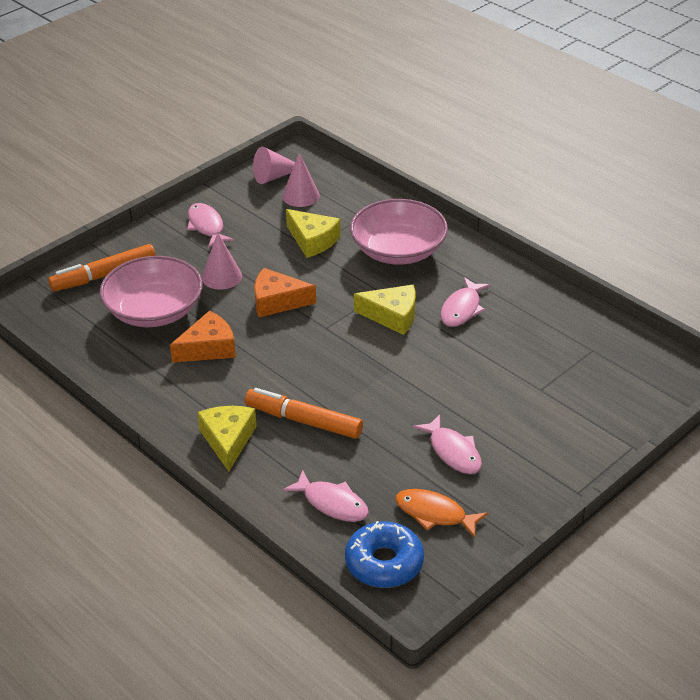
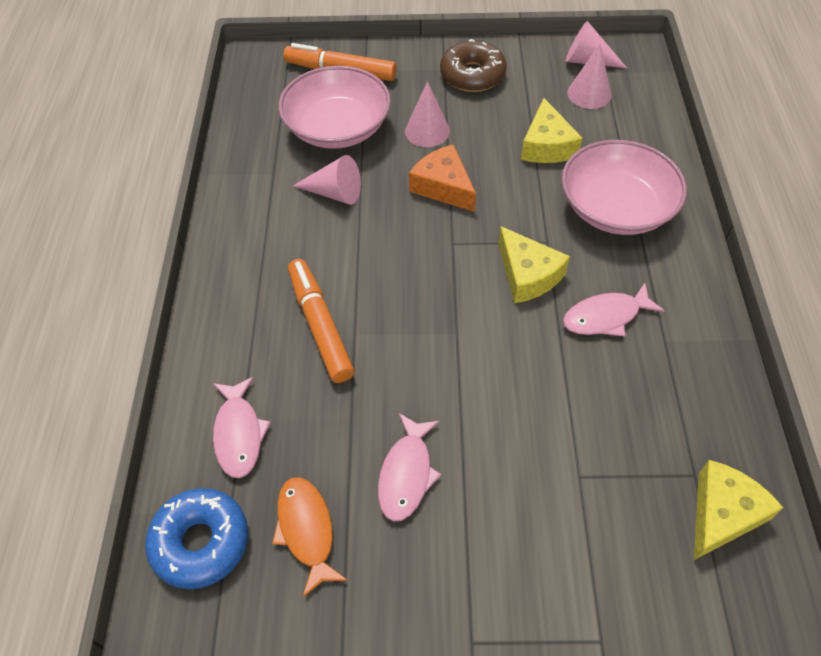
camera: 45 degrees right, 15 degrees up
orange cheese [170,310,236,363] -> pink cone [293,155,361,205]
pink fish [187,203,234,248] -> brown donut [440,39,507,92]
yellow cheese [197,406,257,472] -> yellow cheese moved to [694,460,783,560]

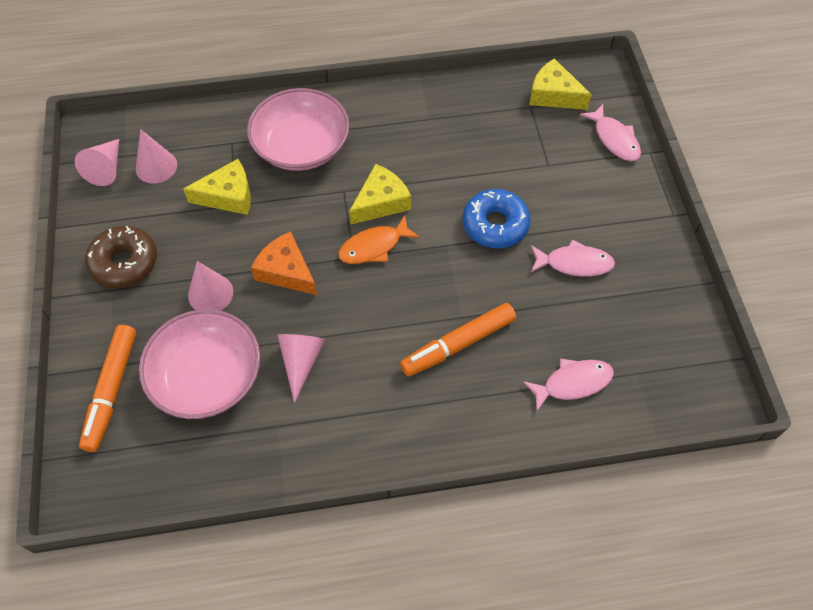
camera: 100 degrees left, 5 degrees up
blue donut [145,488,248,589] -> blue donut moved to [463,189,531,248]
orange fish [272,477,348,597] -> orange fish moved to [338,215,420,264]
orange cheese [409,144,476,212] -> orange cheese turned 90 degrees clockwise [251,231,317,295]
pink fish [563,283,665,336] -> pink fish moved to [580,104,641,161]

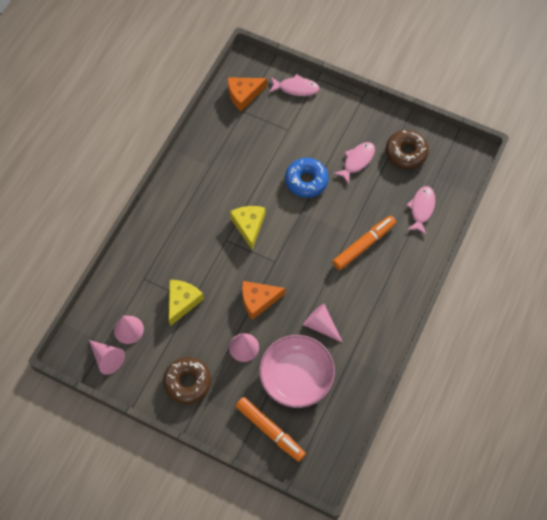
camera: 55 degrees left, 5 degrees up
pink bowl [247,88,350,171] -> none
orange fish [338,215,420,264] -> none
orange marker [400,303,516,377] -> orange marker turned 135 degrees counterclockwise [333,216,396,270]
yellow cheese [529,58,592,110] -> orange cheese [228,77,267,111]
none -> brown donut [386,130,429,169]

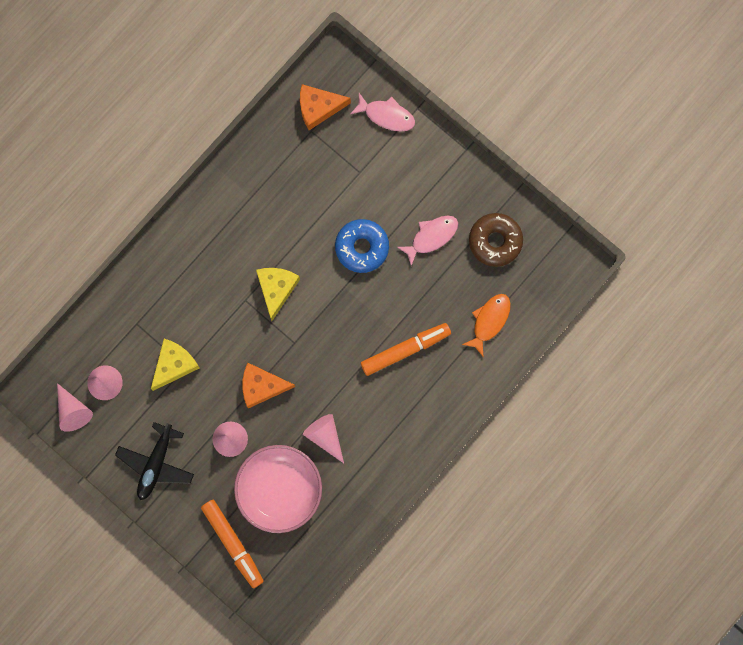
camera: 15 degrees right, 15 degrees up
brown donut [163,357,211,404] -> black plane [115,422,194,500]
pink fish [407,186,435,235] -> orange fish [462,294,511,356]

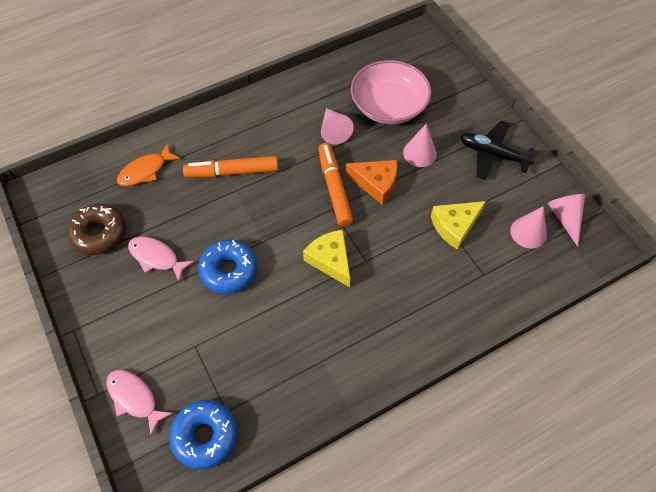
camera: 160 degrees left, 20 degrees down
black plane [115,422,194,500] -> black plane turned 105 degrees counterclockwise [460,120,539,180]
orange marker [201,500,264,588] -> orange marker moved to [318,143,353,227]
yellow cheese [256,268,300,321] -> yellow cheese turned 120 degrees clockwise [303,230,350,287]
orange cheese [300,84,351,130] -> blue donut [169,400,237,469]
pink fish [397,216,458,266] -> pink fish turned 45 degrees clockwise [128,236,194,281]

